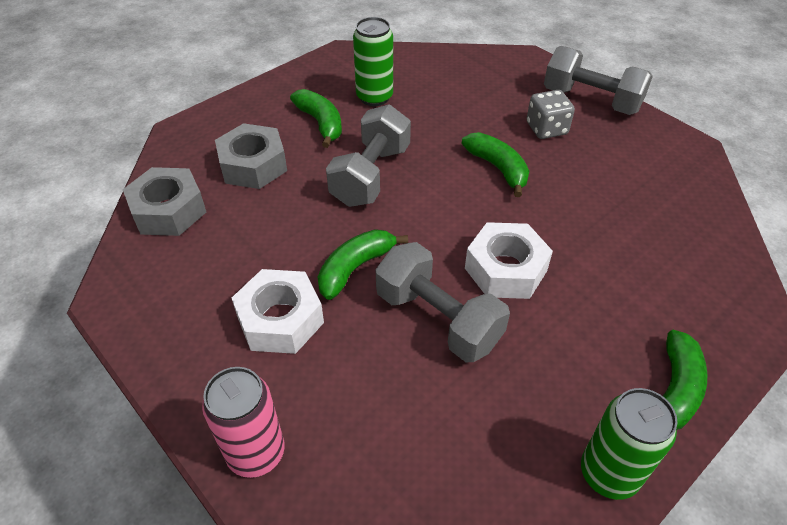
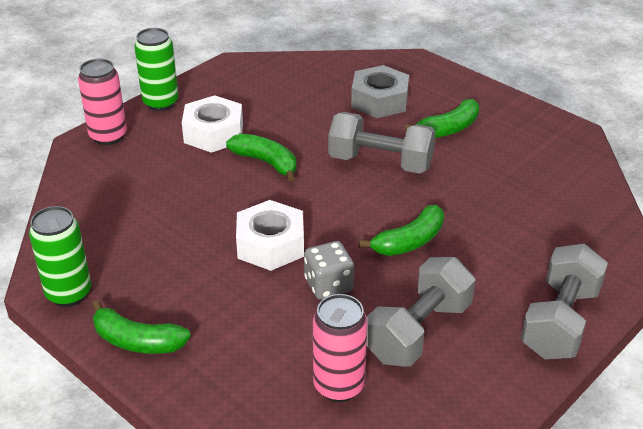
camera: 85 degrees right, 10 degrees down
grey nut [123,167,206,236] -> none
green can [353,17,393,106] -> green can moved to [134,28,179,111]
grey dumbbell [375,242,510,362] -> grey dumbbell moved to [367,257,475,367]
grey dice [527,90,575,139] -> grey dice moved to [304,241,354,300]
none -> pink can [313,294,368,402]

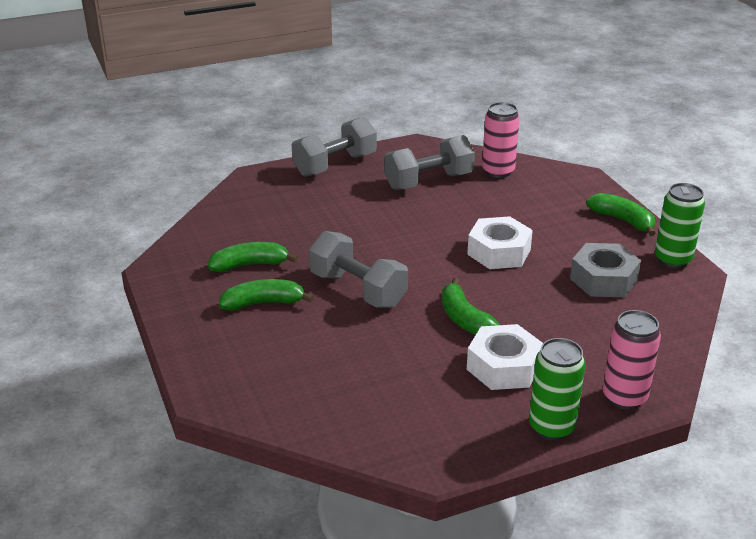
camera: 155 degrees left, 5 degrees down
grey dice [304,241,354,300] -> none
grey nut [351,65,409,118] -> grey nut moved to [570,243,641,297]
green banana [359,205,444,256] -> green banana moved to [208,242,298,272]

